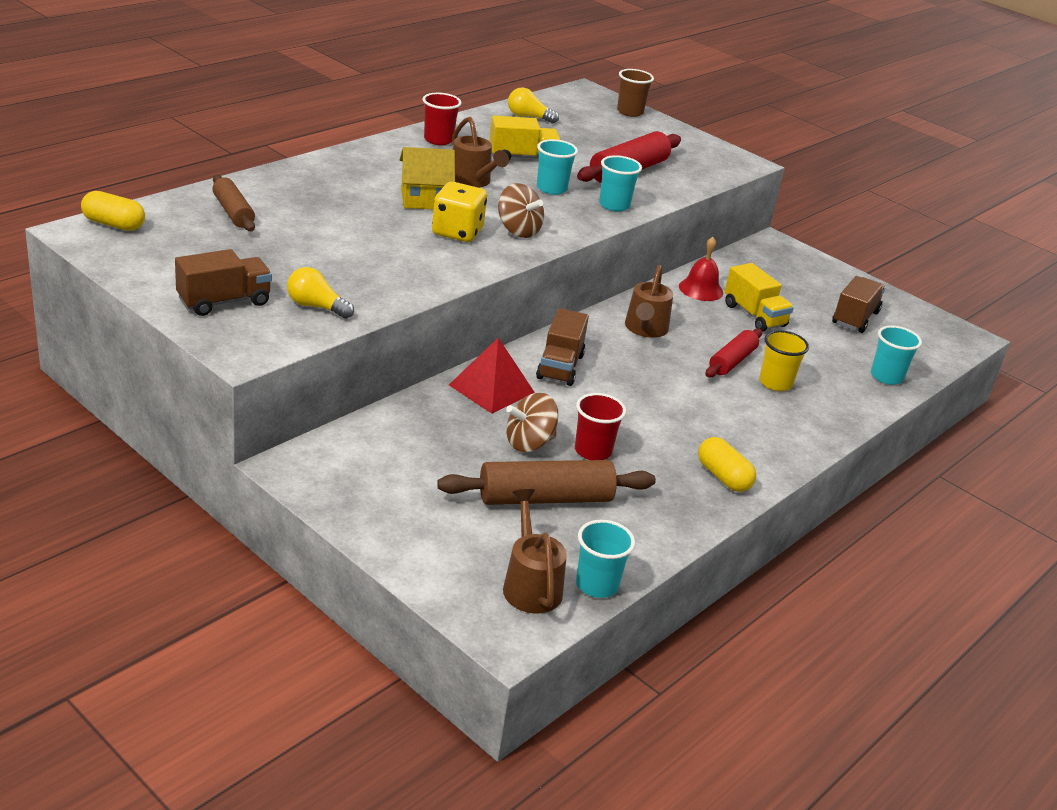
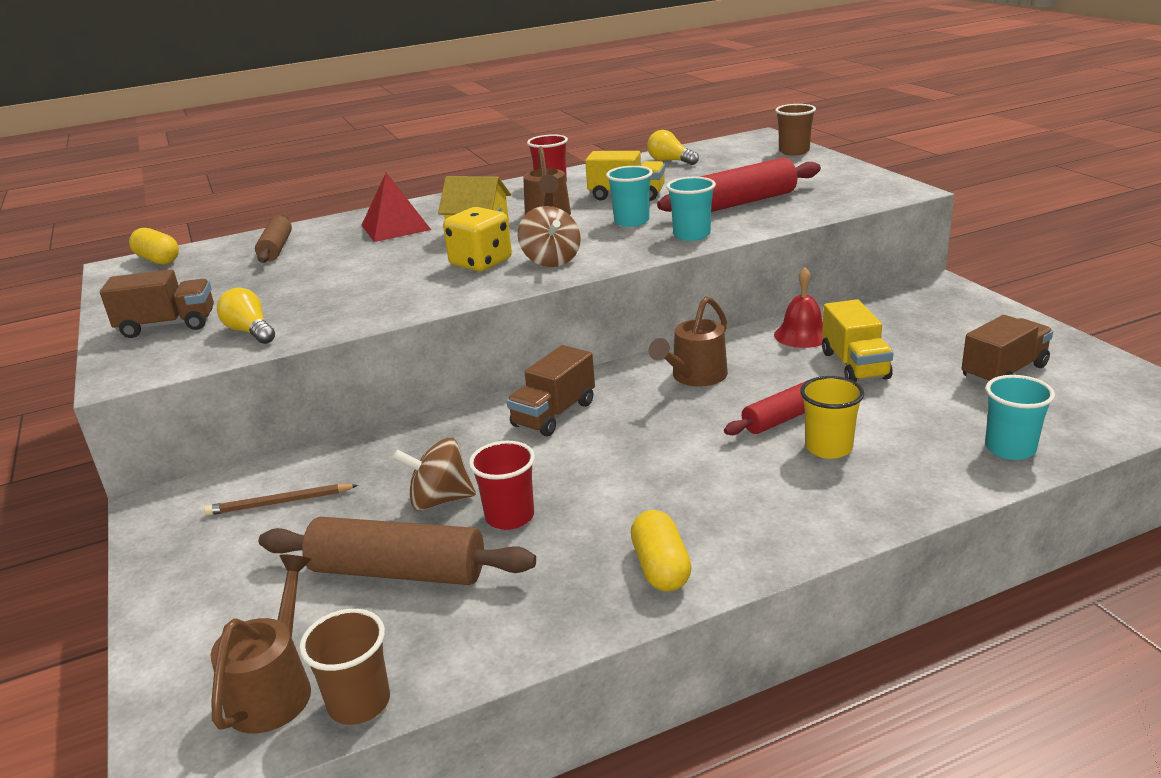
camera: 30 degrees right, 5 degrees down
red pyramid [449,338,535,413] -> red pyramid moved to [361,173,431,242]
turquoise cup [576,520,635,598] -> brown cup [299,609,390,725]
none -> brown pencil [204,484,358,516]

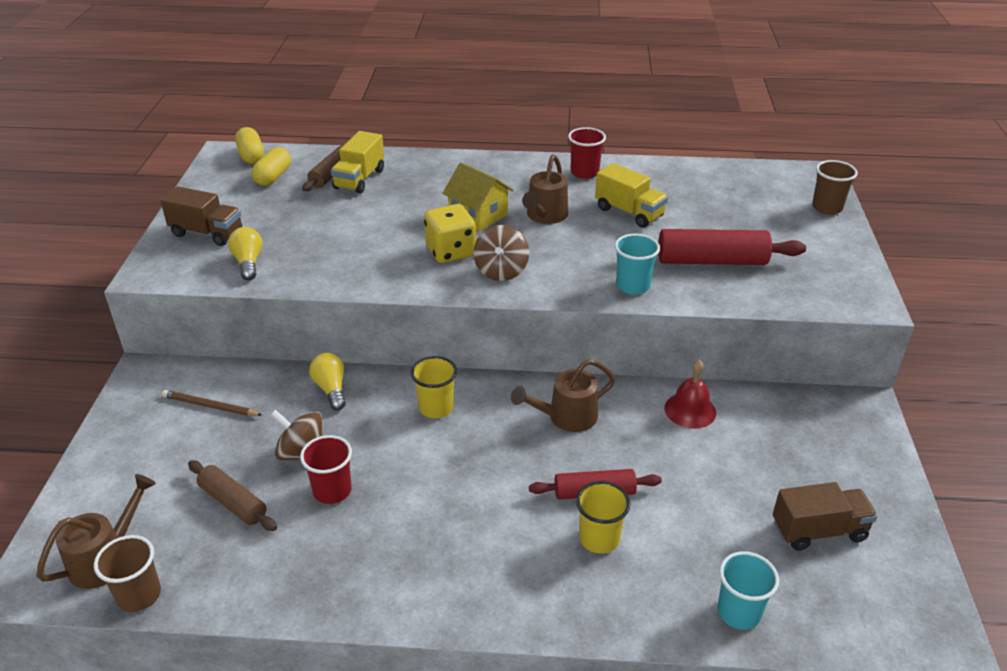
camera: 25 degrees right, 10 degrees up
brown rolling pin [259,517,536,585] -> brown rolling pin [188,460,277,531], size x0.63
red pyramid [361,173,431,242] -> none
brown truck [507,345,595,437] -> yellow cup [411,356,457,418]
turquoise cup [606,166,653,227] -> none
yellow capsule [631,510,692,592] -> yellow capsule moved to [252,147,291,186]
yellow light bulb [647,130,699,165] -> yellow light bulb moved to [309,353,346,410]
yellow truck [822,299,893,382] -> yellow truck moved to [331,131,384,194]

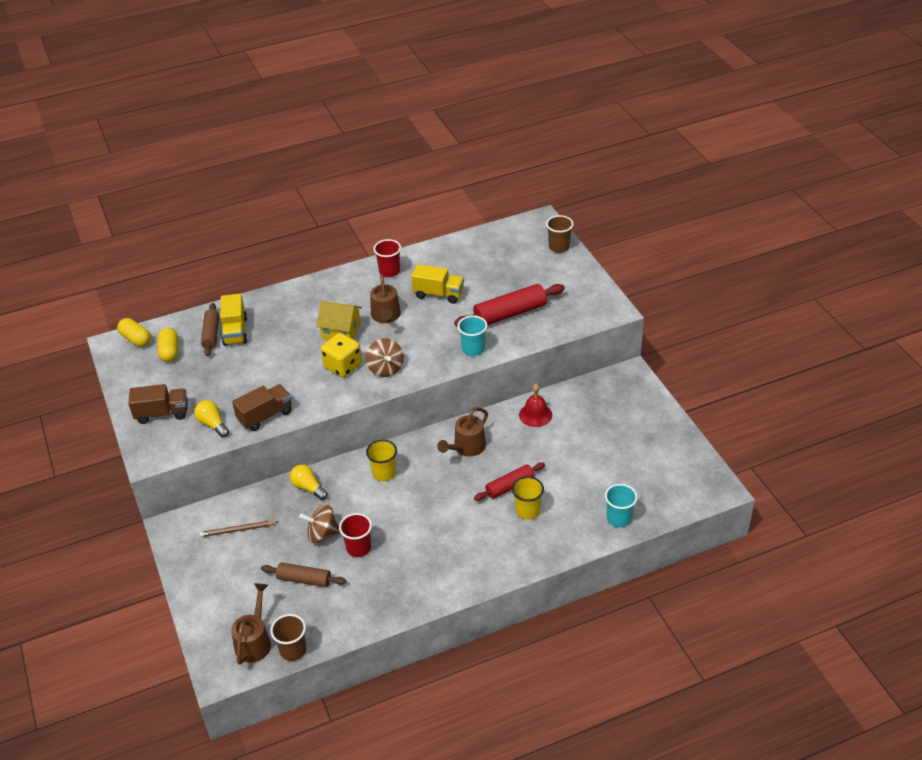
camera: 25 degrees left, 5 degrees up
brown truck [773,482,878,551] -> brown truck moved to [232,384,292,431]

